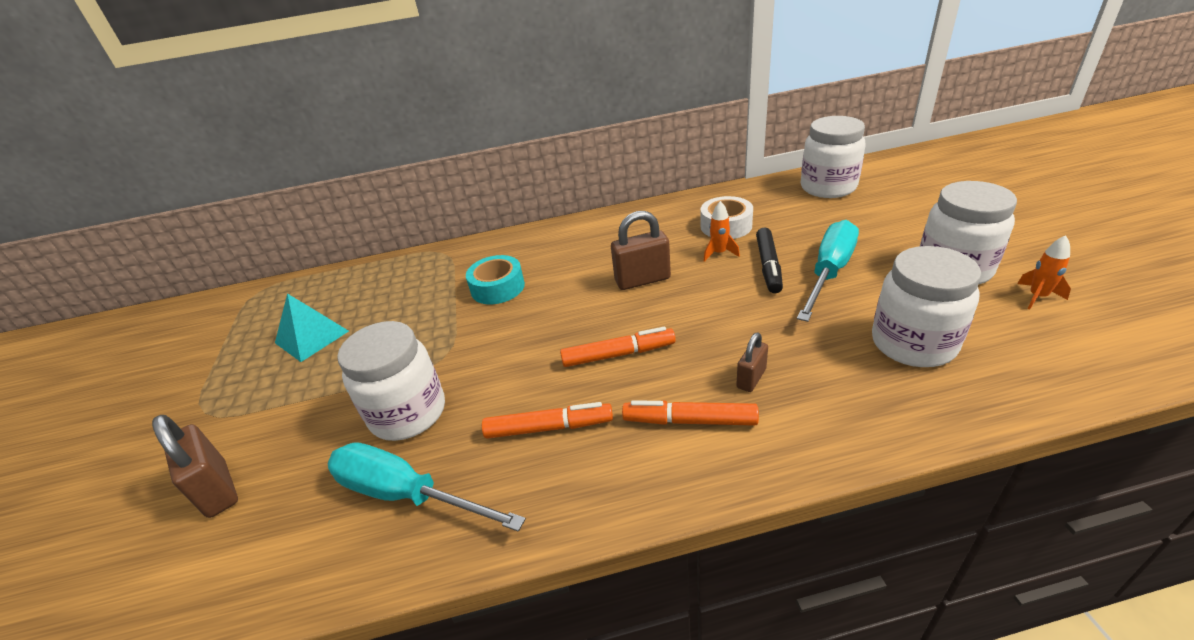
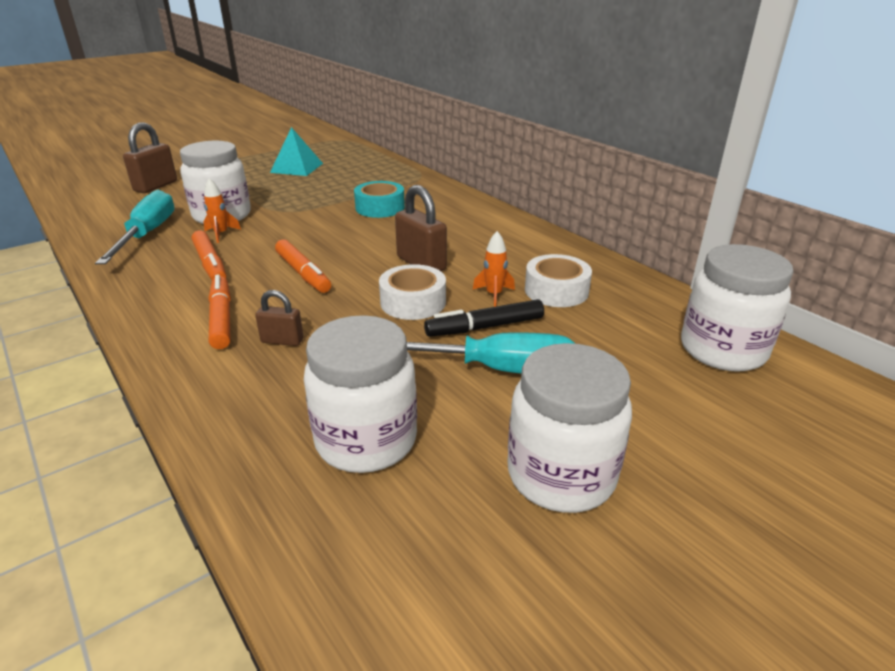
camera: 60 degrees right, 5 degrees down
orange rocket [1017,235,1071,310] -> orange rocket moved to [204,178,241,243]
none -> white tape [379,264,446,320]

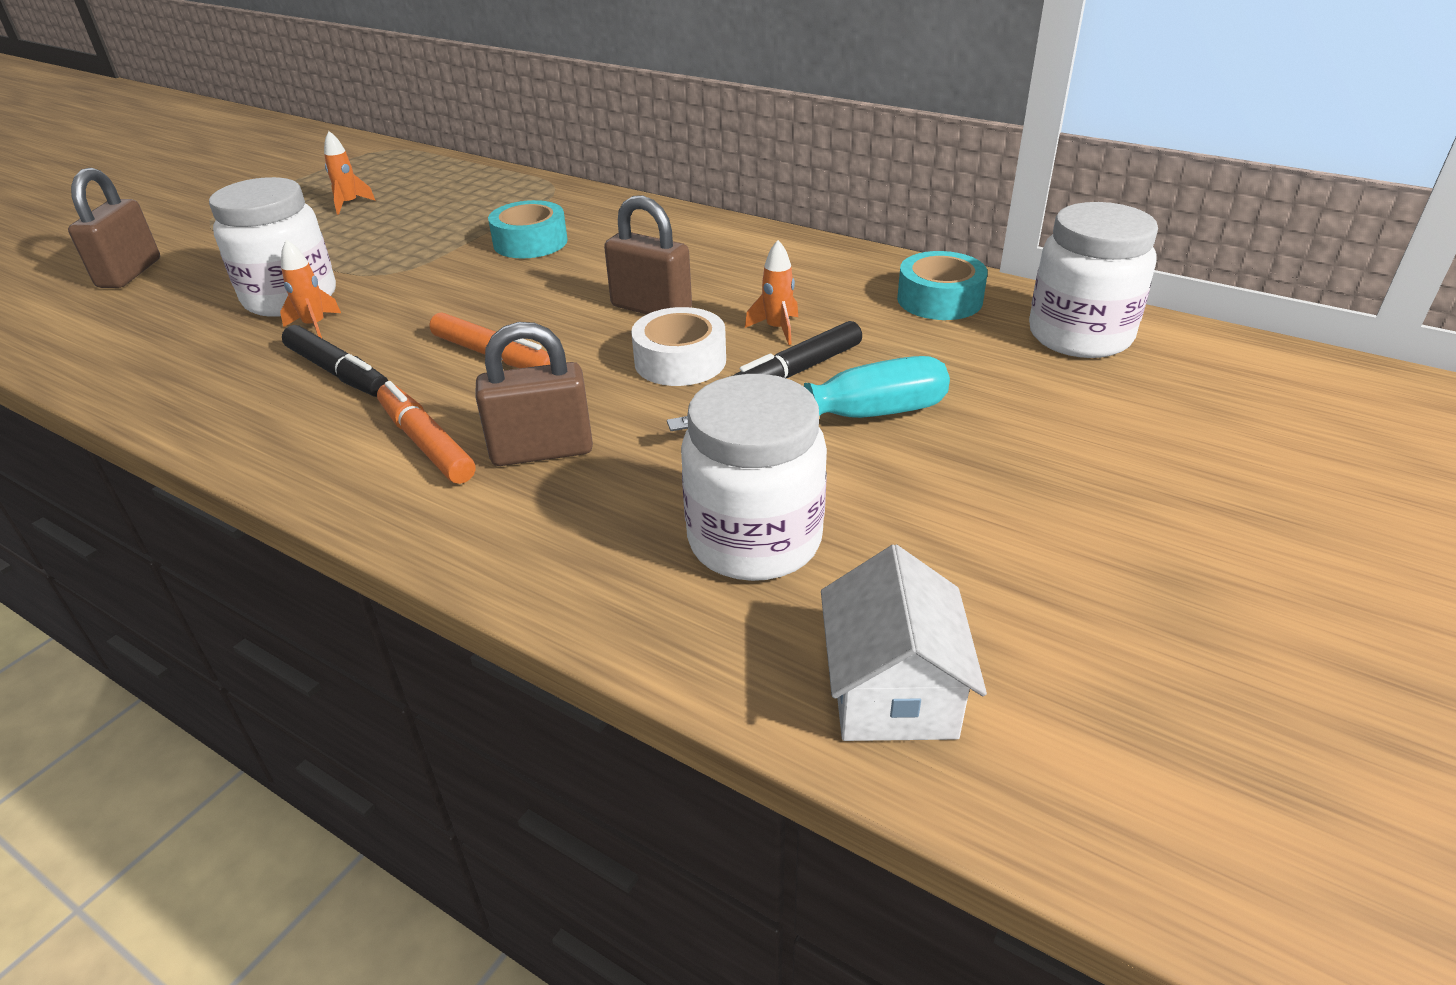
camera: 20 degrees left, 5 degrees up
turquoise screwdriver [95,190,175,264] -> none
orange marker [192,230,226,280] -> black marker [282,325,388,397]
brown padlock [255,290,303,346] -> brown padlock [476,322,593,466], size x1.71
turquoise pyramid [270,127,323,176] -> orange rocket [324,131,376,215]
white jar [507,343,632,513] -> none
white tape [525,254,592,307] -> none
none -> white house [821,544,987,741]
none -> turquoise tape [897,251,988,320]

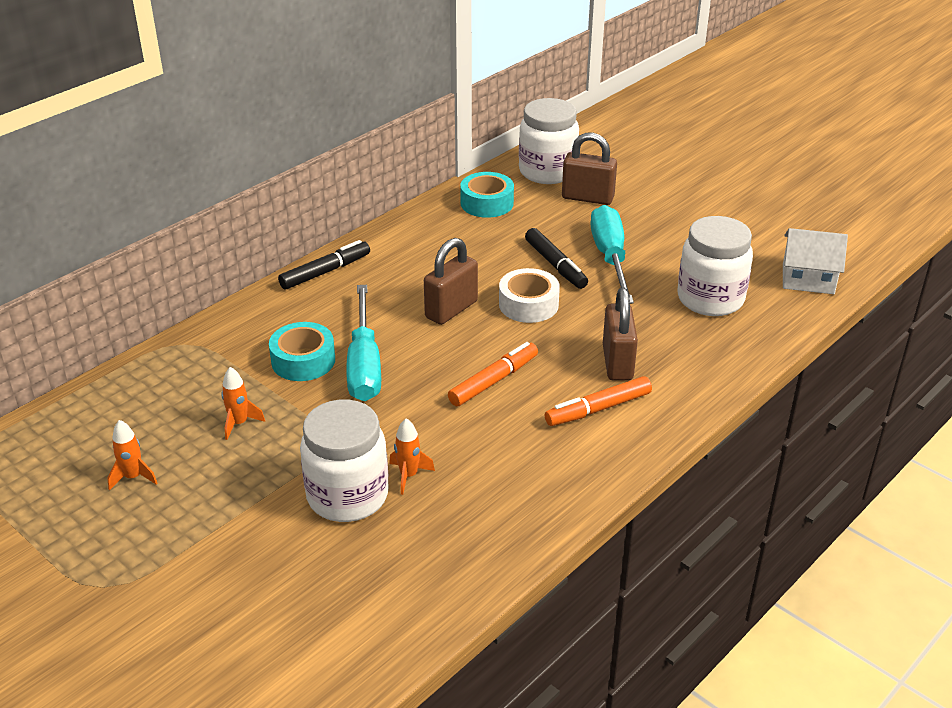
camera: 80 degrees left, 0 degrees up
brown padlock [68,168,160,288] -> brown padlock moved to [562,132,617,205]
black marker [282,325,388,397] -> black marker moved to [278,240,370,290]
orange rocket [745,240,798,345] -> orange rocket moved to [221,367,265,440]
none -> turquoise screwdriver [346,285,381,401]

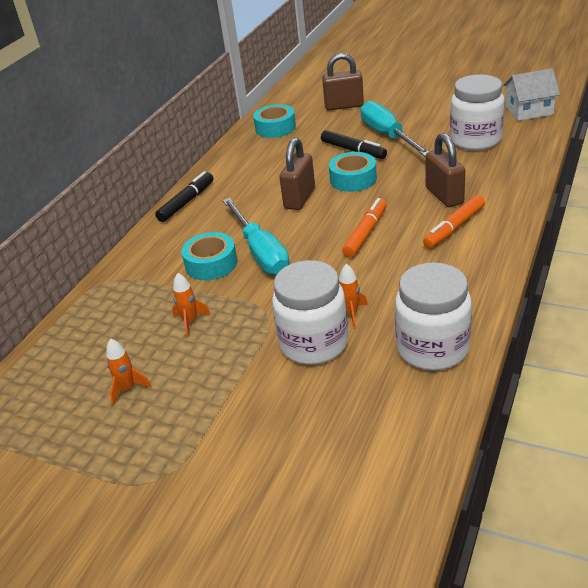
camera: 15 degrees left, 0 degrees up
white tape [499,268,560,323] -> turquoise tape [329,152,377,192]
white jar [519,98,579,184] -> white jar moved to [395,263,472,371]

